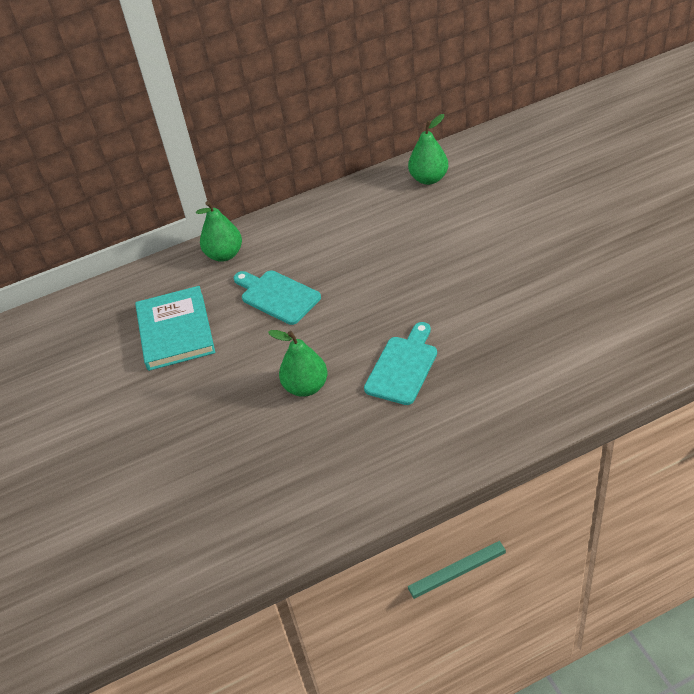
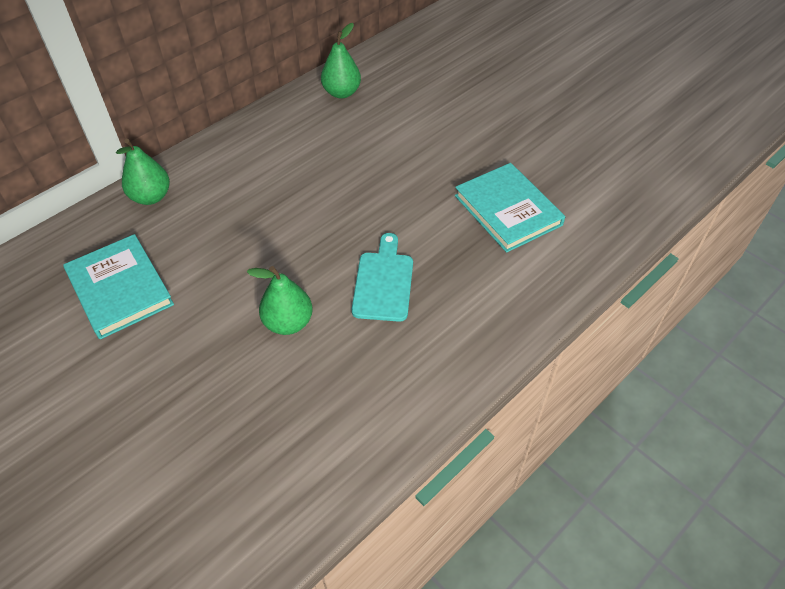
camera: 25 degrees left, 5 degrees up
turquoise cutting board [234,271,321,325] -> none
none -> turquoise book [455,163,565,253]

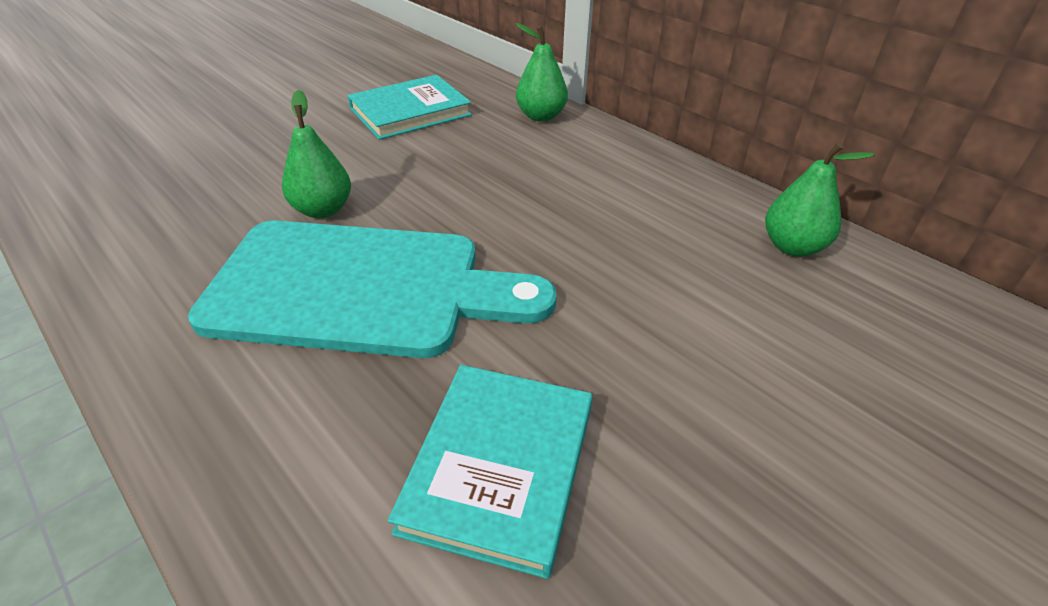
camera: 90 degrees right, 10 degrees down
turquoise cutting board [352,233,413,322] -> turquoise cutting board [188,220,557,358], size x2.05
turquoise book [455,163,565,253] -> turquoise book turned 45 degrees counterclockwise [388,365,592,579]

